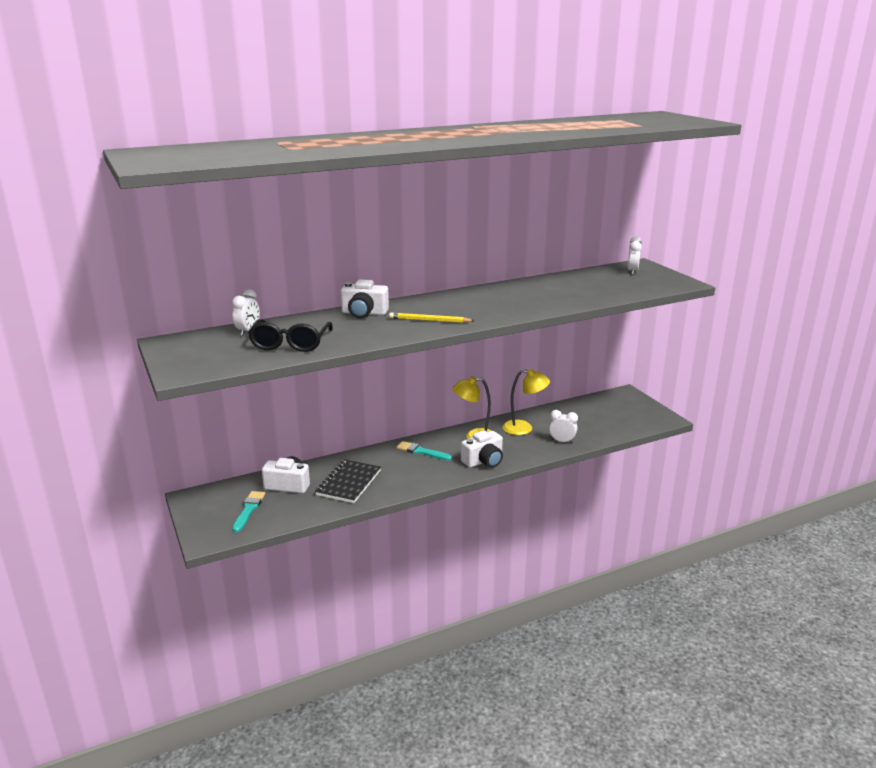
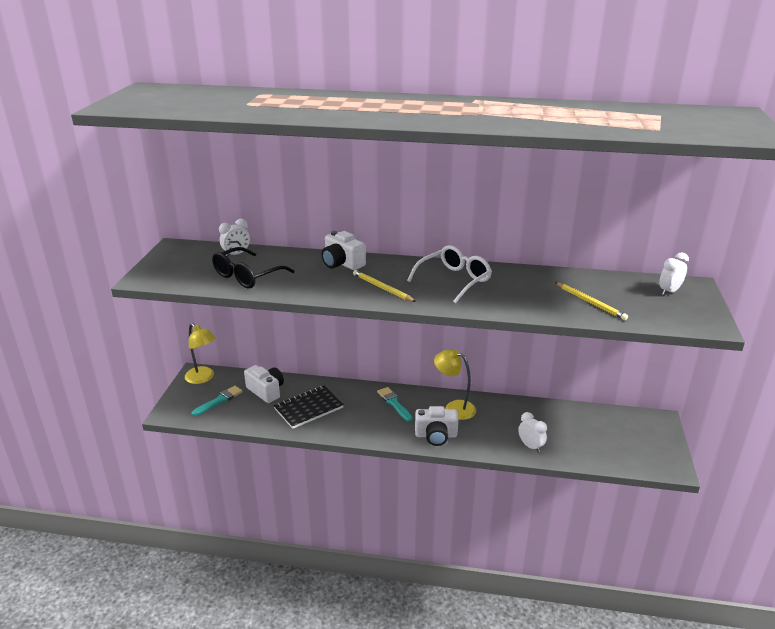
camera: 35 degrees right, 5 degrees up
yellow lamp [502,369,550,435] -> yellow lamp moved to [185,323,216,384]
none -> white glasses [407,245,492,303]
none -> yellow pencil [555,282,628,320]

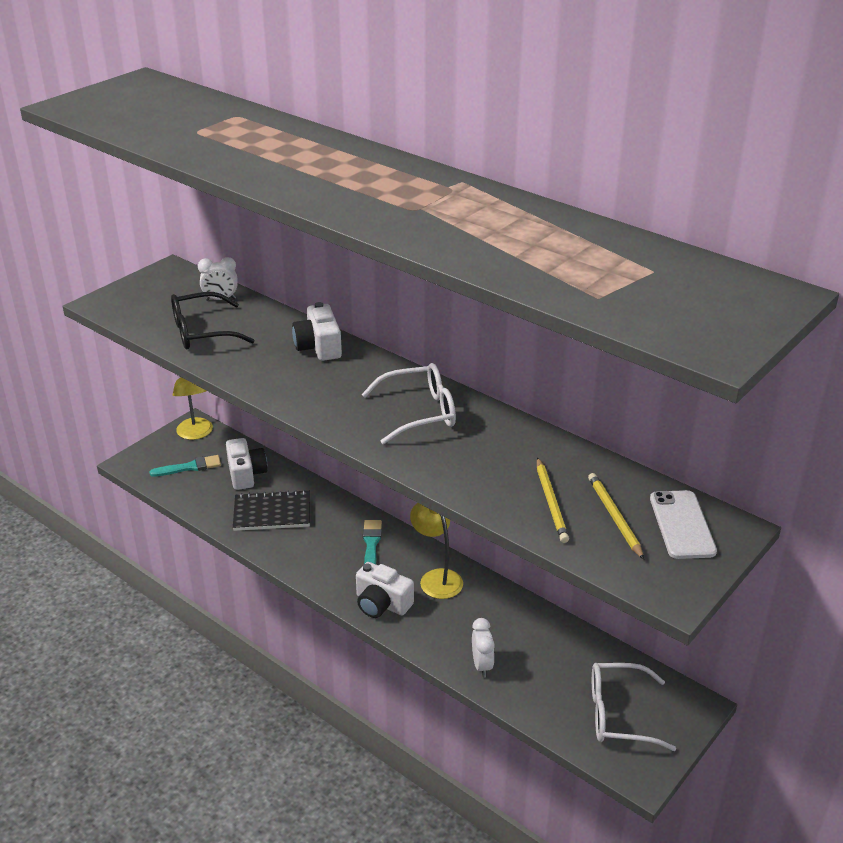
camera: 30 degrees right, 5 degrees up
yellow pencil [353,270,416,302] -> yellow pencil moved to [588,473,644,560]
white clock [659,252,689,296] -> white phone [650,490,717,559]
none -> white glasses [592,663,676,751]

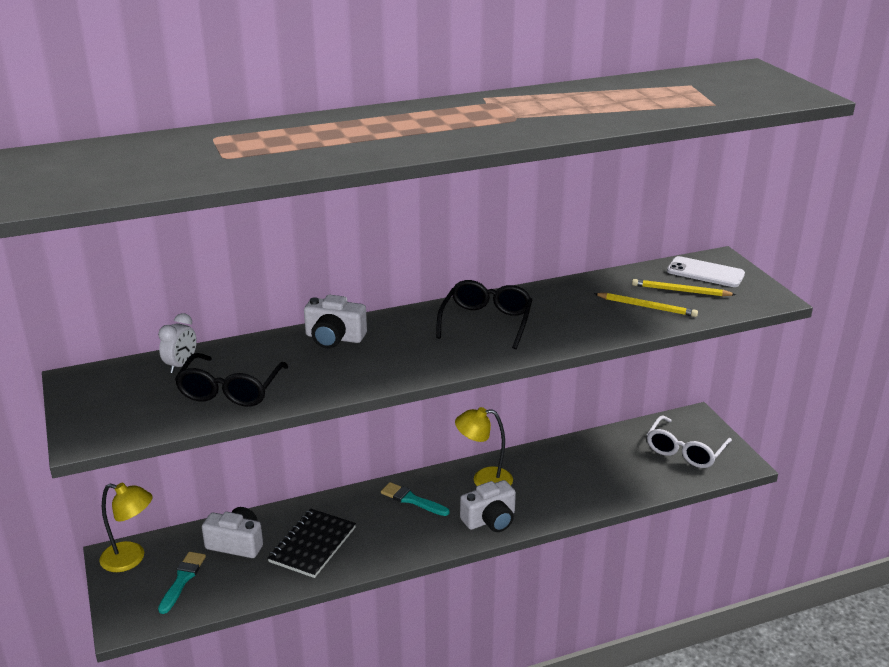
camera: 60 degrees left, 5 degrees down
white glasses [362,363,456,444] -> black glasses [436,280,532,349]
white clock [472,618,495,677] -> none

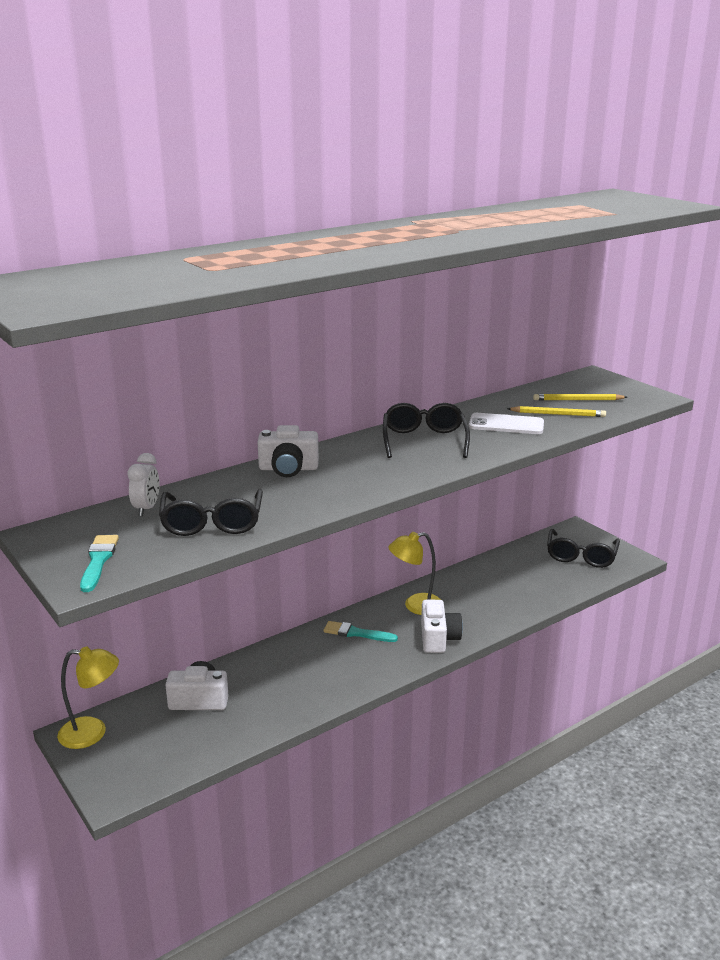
camera: 15 degrees left, 5 degrees down
turquoise brush [158,552,206,614] -> turquoise brush moved to [80,535,119,592]
black notebook [267,509,356,578] -> none
white camera [460,480,516,532] -> white camera turned 45 degrees counterclockwise [421,600,463,653]
white glasses [647,416,732,468] -> black glasses [547,529,620,568]
white phone [667,256,745,287] -> white phone moved to [469,413,544,434]

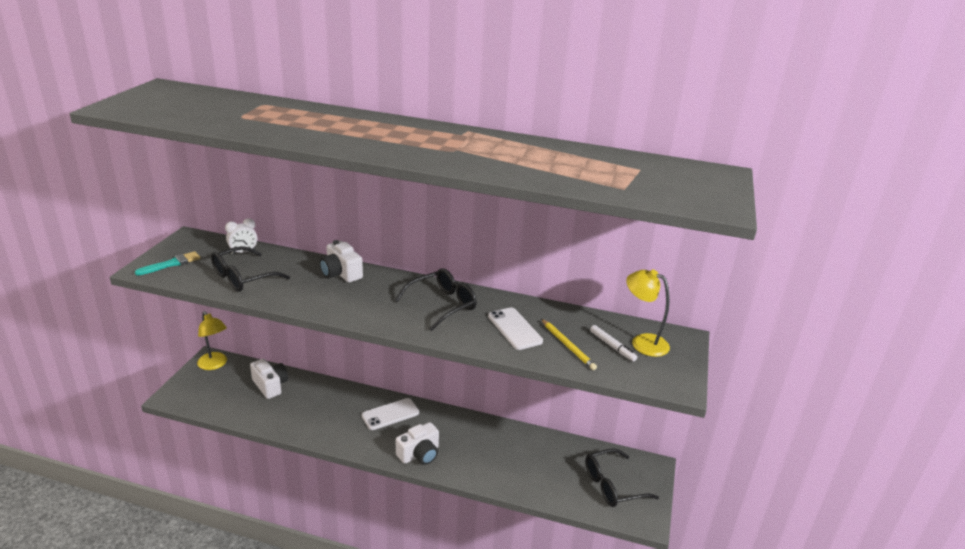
camera: 50 degrees right, 5 degrees up
turquoise brush [324,621,398,642] -> white phone [361,398,419,430]
yellow lamp [388,532,441,615] -> yellow lamp moved to [626,270,670,357]
yellow pencil [533,394,627,400] -> white marker [590,325,637,362]

